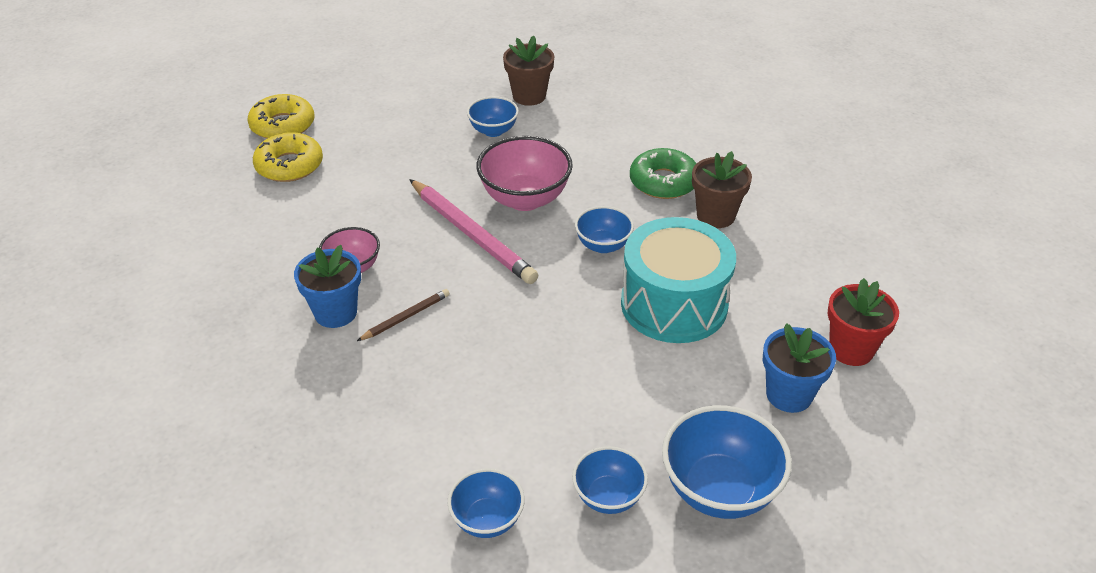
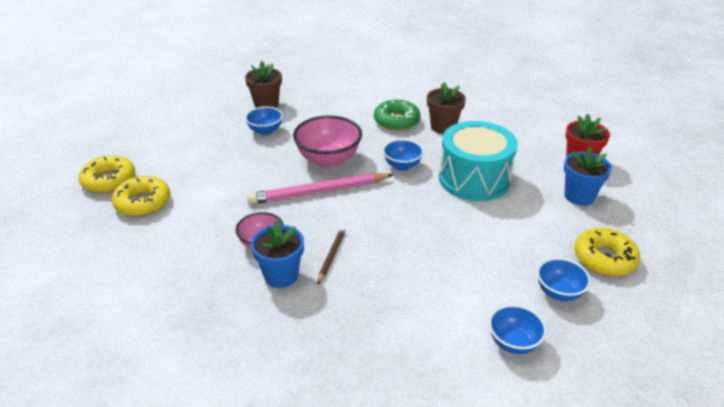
camera: 35 degrees left, 5 degrees down
pink pencil [409,179,538,284] -> pink pencil turned 150 degrees clockwise [247,173,394,204]
blue bowl [662,405,792,519] -> yellow donut [574,228,640,276]

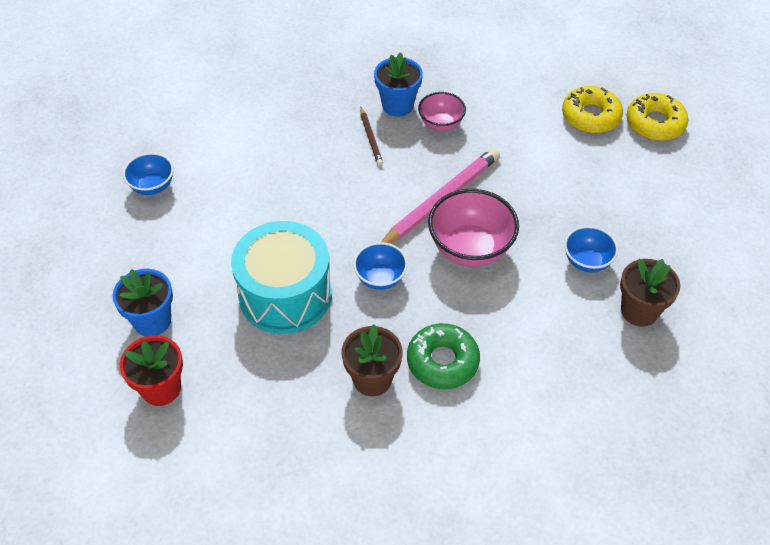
camera: 150 degrees right, 15 degrees up
blue bowl [489,305,547,354] -> none
yellow donut [574,228,640,276] -> none

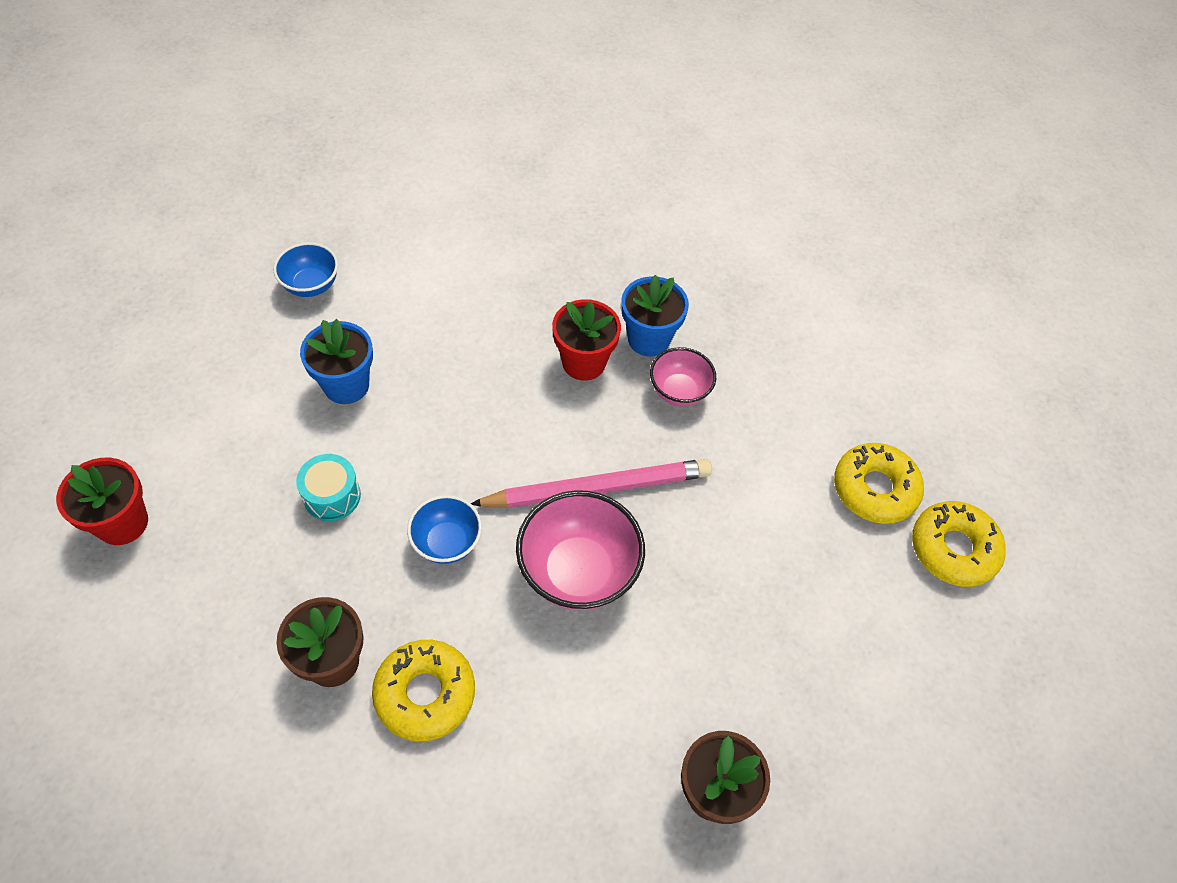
camera: 30 degrees right, 5 degrees up
blue flower pot [112,269,173,336] -> blue flower pot moved to [300,319,373,404]
turquoise drum [231,221,332,334] -> turquoise drum [296,454,361,521], size x0.46
brown pencil [360,107,383,166] -> red flower pot [552,299,621,381]
green donut [407,323,480,389] -> yellow donut [372,640,475,741]
blue bowl [564,226,618,273] -> none

